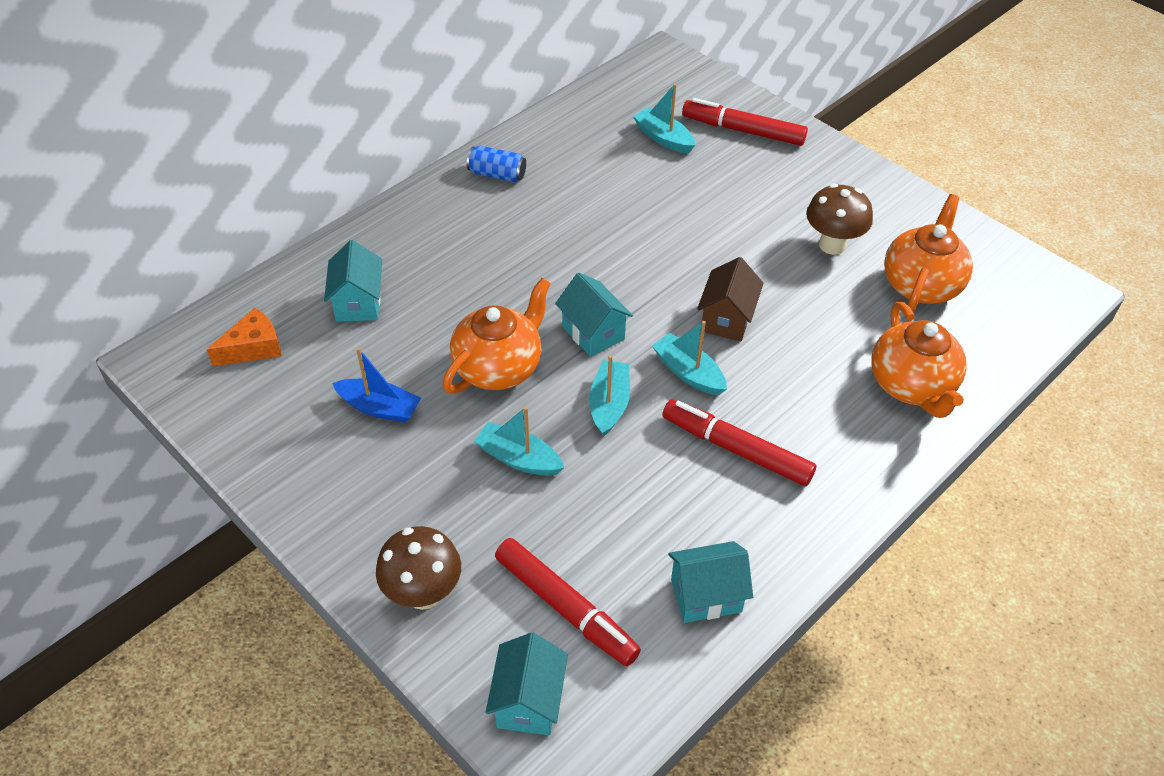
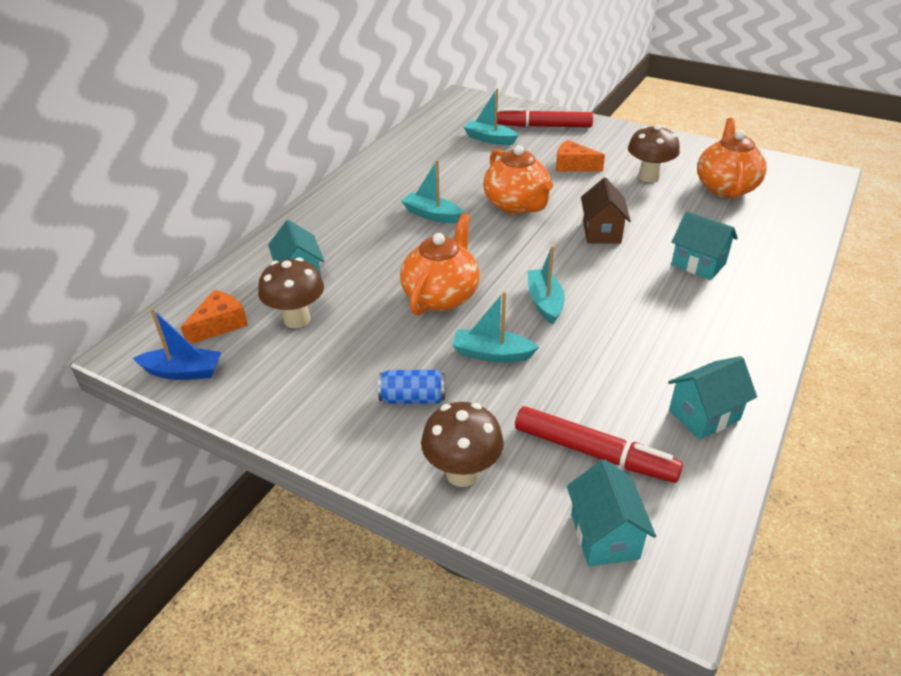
camera: 15 degrees left, 10 degrees down
blue boat [332,348,421,423] -> blue boat moved to [133,308,222,380]
blue can [467,146,526,182] -> blue can moved to [378,370,445,404]
turquoise house [555,273,633,357] -> turquoise house moved to [671,211,738,280]
turquoise boat [652,321,727,395] -> turquoise boat moved to [401,160,464,223]
red marker [663,399,816,486] -> none
orange teapot [871,302,967,418] -> orange teapot moved to [483,145,553,214]
none -> brown mushroom [258,257,324,328]
none -> orange cheese [556,140,605,172]

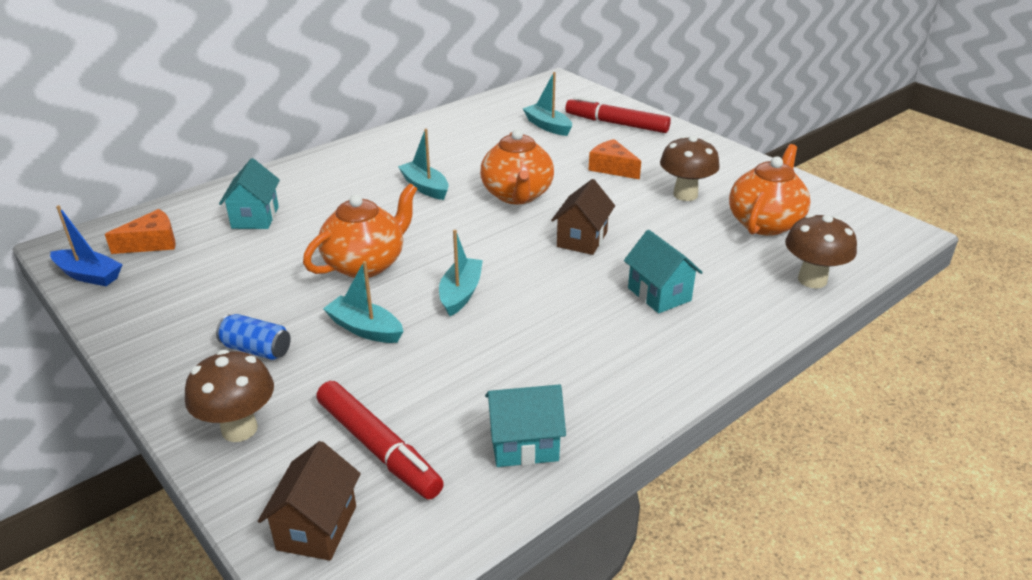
camera: 20 degrees right, 5 degrees down
brown mushroom [258,257,324,328] -> brown mushroom moved to [785,214,857,289]
turquoise house [567,459,656,567] -> brown house [258,441,361,561]

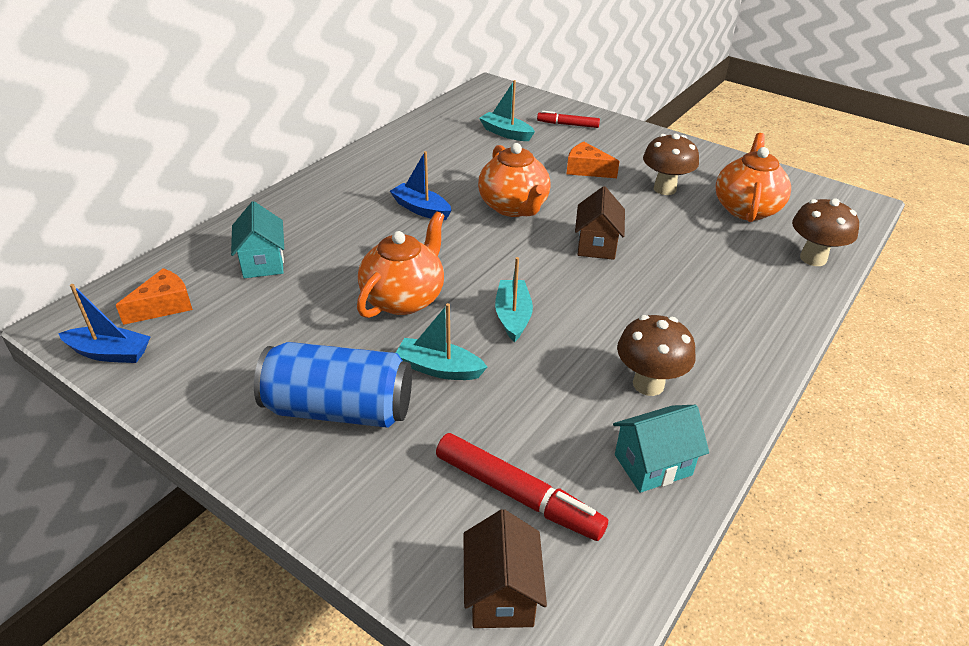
camera: 15 degrees left, 5 degrees up
brown mushroom [185,350,274,442] -> brown mushroom moved to [617,315,696,396]
blue can [216,314,291,360] -> blue can [254,342,412,428], size x1.99
turquoise boat [398,129,449,200] -> blue boat [390,151,452,220]
red marker [565,96,671,133] -> red marker [537,111,600,128], size x0.61
turquoise house [624,230,703,313] -> none

